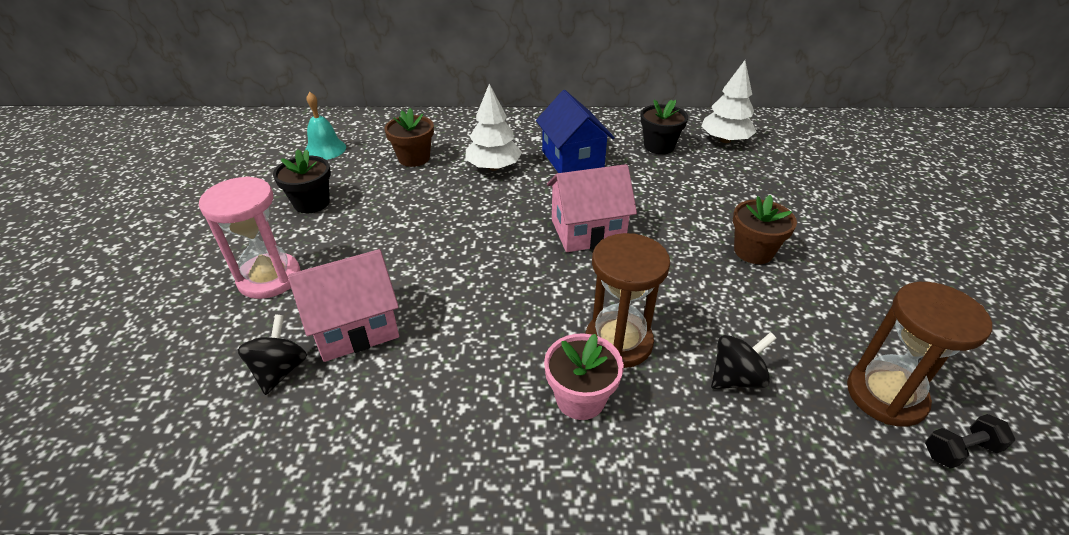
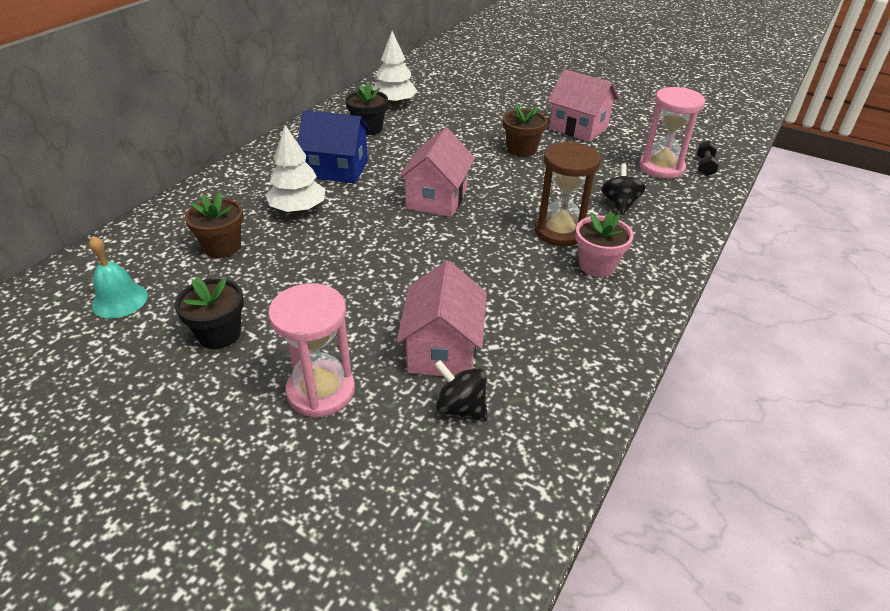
camera: 60 degrees left, 0 degrees up
brown hourglass [847,282,992,427] -> pink hourglass [639,87,705,179]
none -> pink house [548,69,618,142]

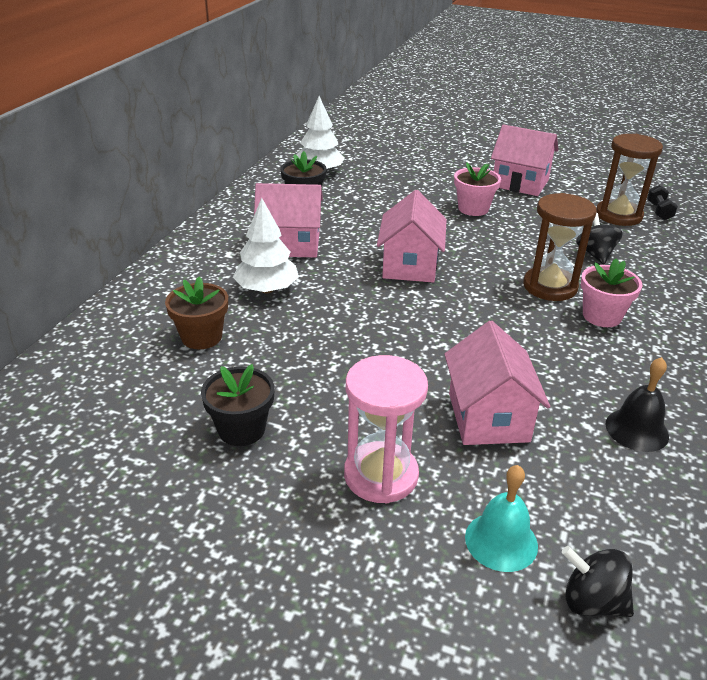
camera: 10 degrees left, 5 degrees down
turquoise bell [89,236,148,318] -> turquoise bell moved to [465,465,538,572]
blue house [297,110,371,183] -> pink house [254,183,323,258]
black spinning top [434,360,487,422] -> black spinning top moved to [562,546,634,617]
brown flower pot [503,104,547,157] -> pink flower pot [454,162,501,216]
pink hourglass [639,87,705,179] -> brown hourglass [596,134,663,226]
none -> black bell [605,357,669,452]

